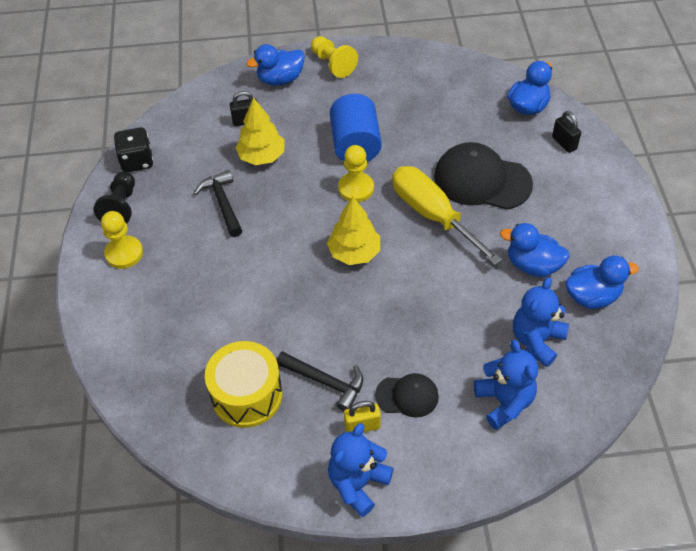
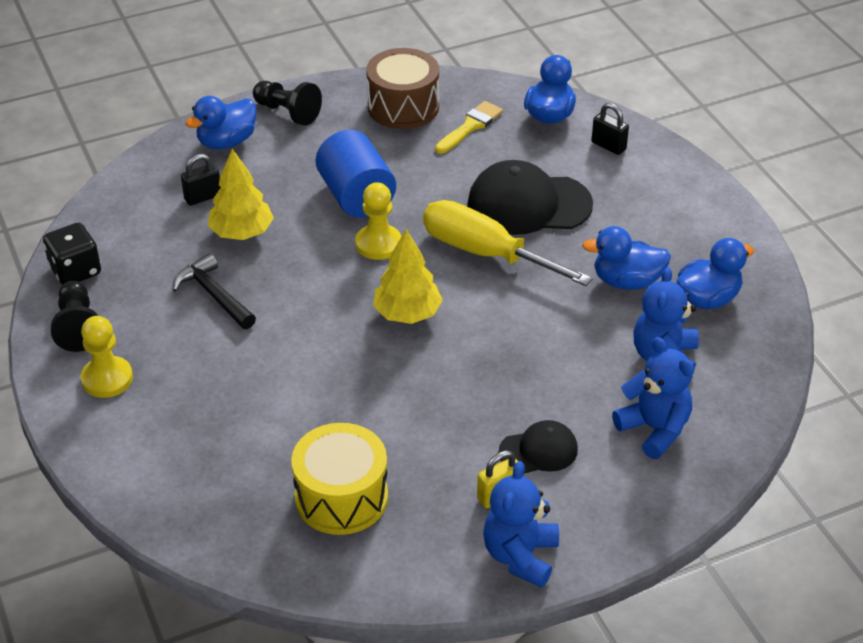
camera: 20 degrees left, 10 degrees down
black hammer [277,351,363,411] -> none
yellow pawn [311,36,358,78] -> black pawn [253,81,322,126]
none -> brown drum [366,48,439,129]
none -> yellow brush [435,101,503,154]

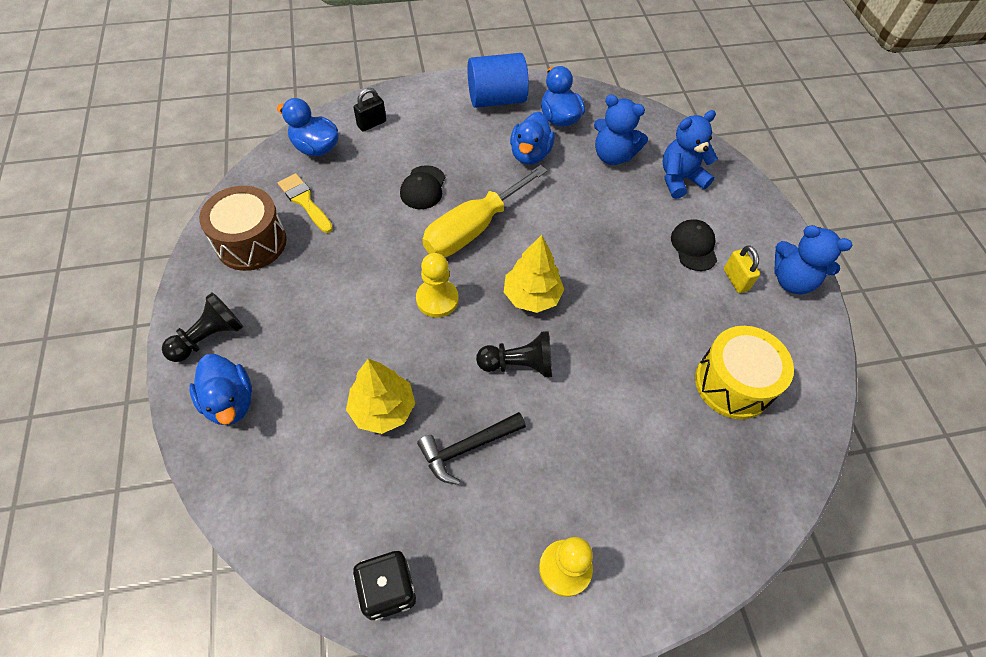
camera: 80 degrees left, 15 degrees up
black pawn [51,281,98,352] -> black pawn moved to [476,331,552,377]
black padlock [181,154,221,206] -> none
blue cylinder [316,130,396,218] -> blue cylinder moved to [467,53,529,108]
black cap [467,160,593,235] -> black cap [400,165,445,209], size x0.55

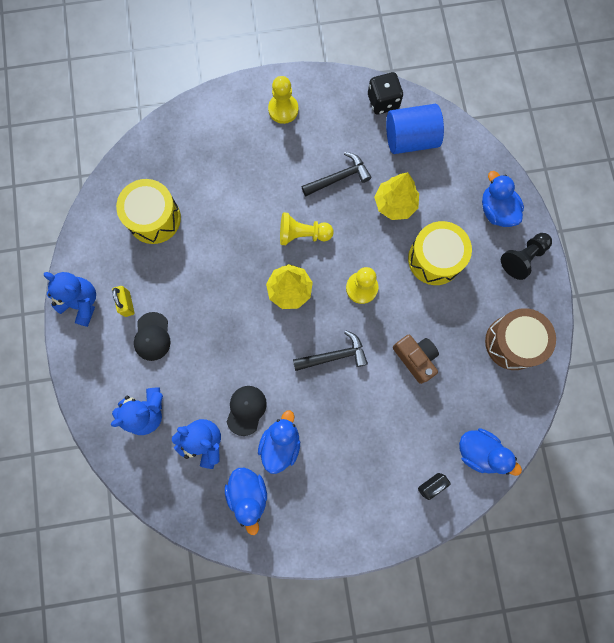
camera: 175 degrees left, 20 degrees up
yellow brush [278,173,333,233] -> none
black cap [400,165,445,209] -> black cap moved to [227,386,267,436]
yellow screwdriver [422,165,548,257] -> black hammer [293,331,368,371]
blue cylinder [467,53,529,108] -> blue cylinder moved to [386,104,444,154]
black pawn [476,331,552,377] -> yellow pawn [280,212,334,245]
none -> brown camera [393,335,439,384]
none -> yellow drum [408,221,472,285]

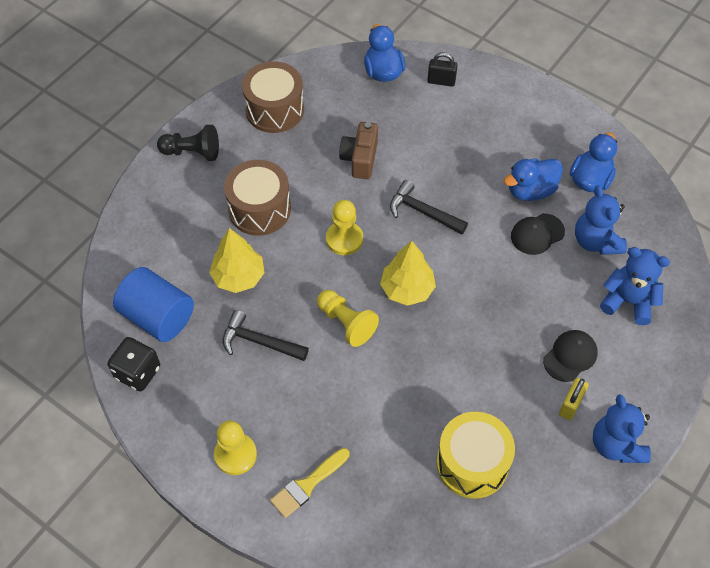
camera: 135 degrees left, 20 degrees down
yellow drum [408,221,472,285] -> brown drum [224,160,291,236]
blue duck [482,171,524,227] -> none
none -> yellow brush [270,448,350,518]

